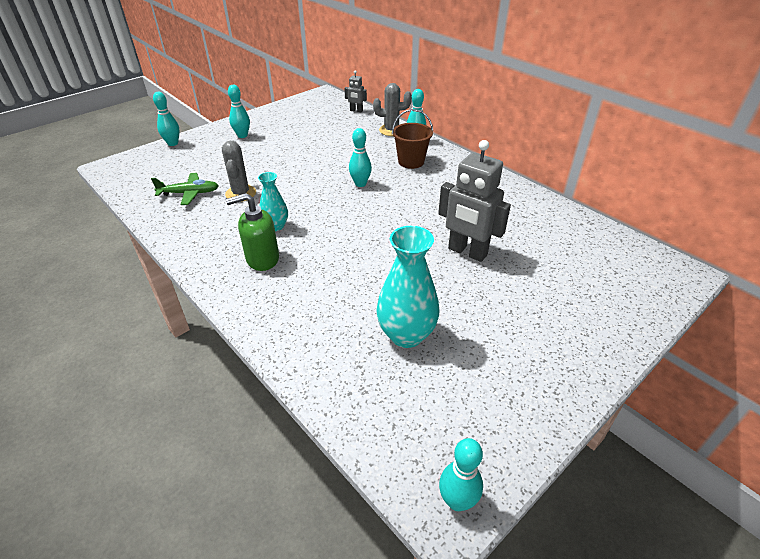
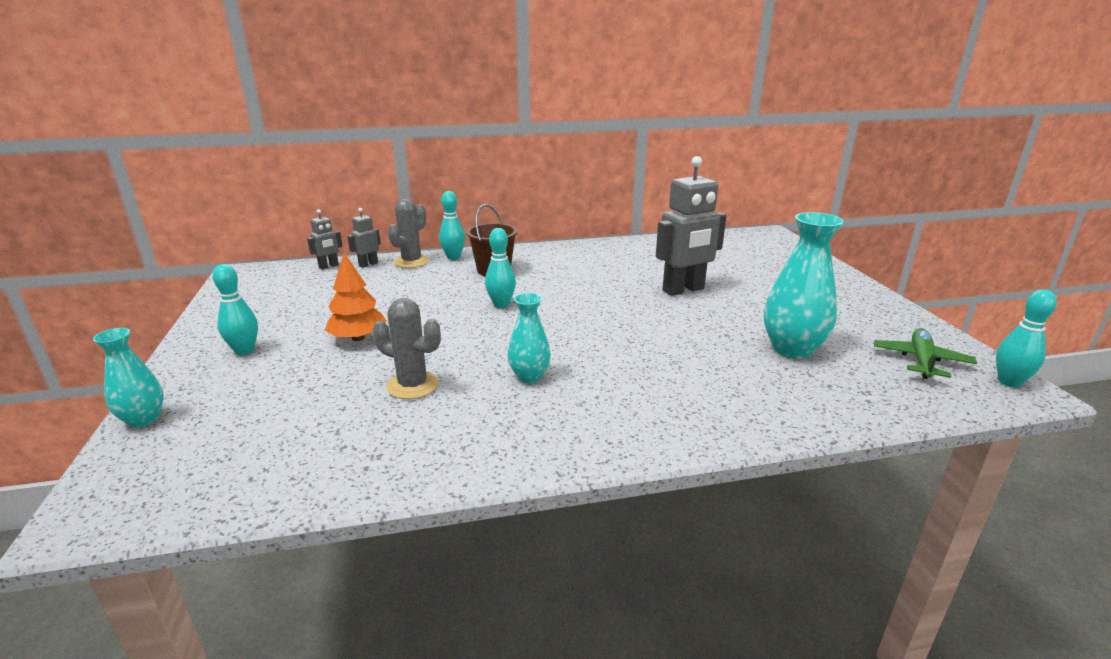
camera: 60 degrees left, 15 degrees down
green plane [151,173,219,205] -> green plane moved to [874,328,977,379]
turquoise bowling pin [153,92,180,146] -> turquoise vase [93,328,164,427]
green soap dispenser [226,193,279,271] -> none
none -> orange tree [325,253,387,341]
none -> grey robot [347,208,381,268]

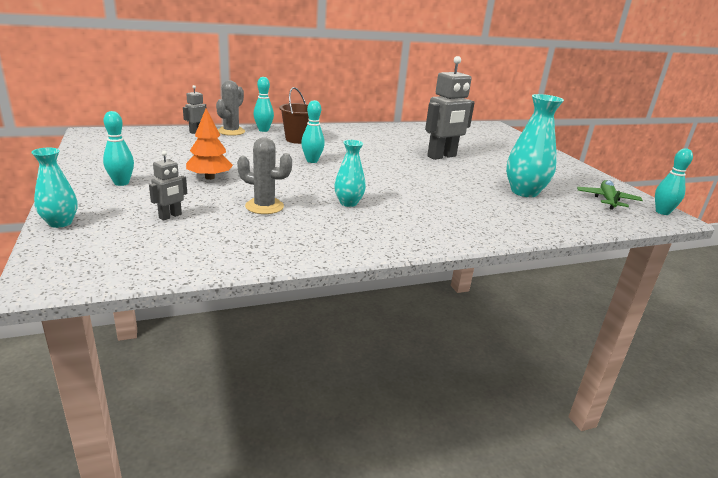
camera: 10 degrees left, 0 degrees up
grey robot [307,209,343,270] -> grey robot moved to [149,151,187,221]

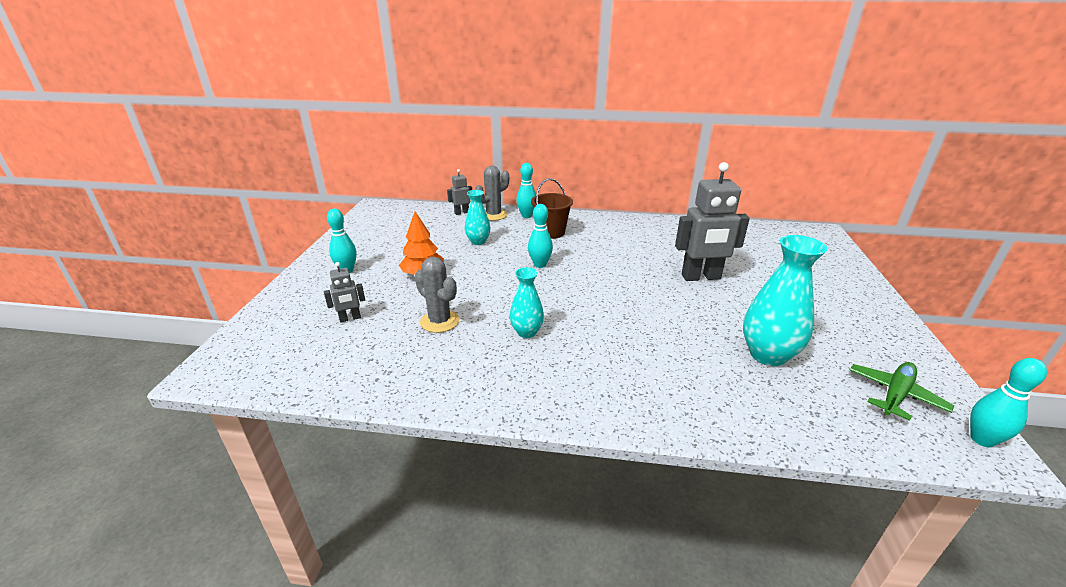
camera: 30 degrees right, 5 degrees up
turquoise vase [31,148,78,228] -> turquoise vase moved to [465,190,491,245]

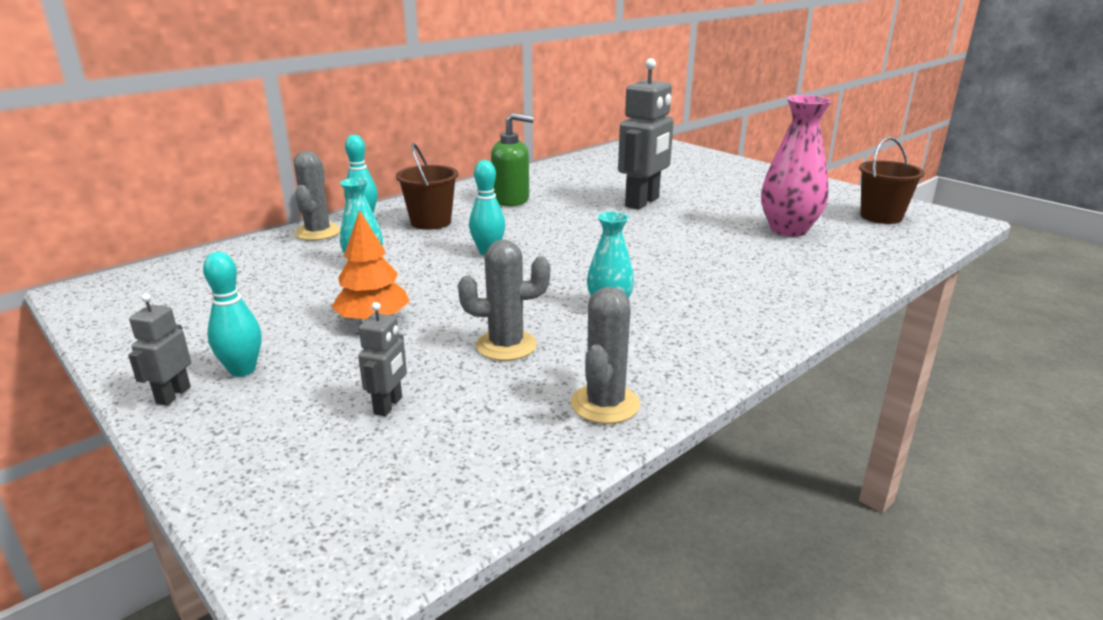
camera: 50 degrees left, 5 degrees down
grey robot [447,169,472,215] -> grey robot moved to [128,293,191,406]
turquoise vase [743,235,828,366] -> pink vase [761,95,832,237]
green plane [850,362,954,421] -> brown bucket [859,137,925,224]
turquoise bowling pin [970,358,1047,447] -> none
none -> green soap dispenser [491,113,534,206]
none -> grey cactus [571,287,640,424]

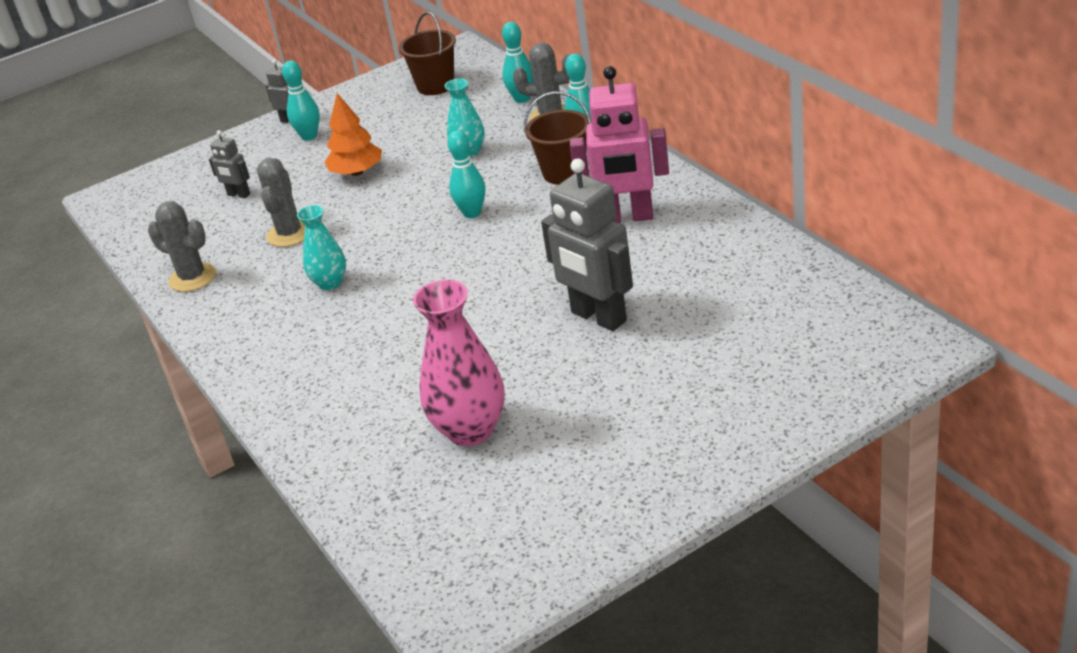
camera: 105 degrees right, 10 degrees up
green soap dispenser [491,113,534,206] -> pink robot [570,66,669,223]
brown bucket [859,137,925,224] -> brown bucket moved to [399,12,456,95]
none -> turquoise bowling pin [502,22,533,103]

